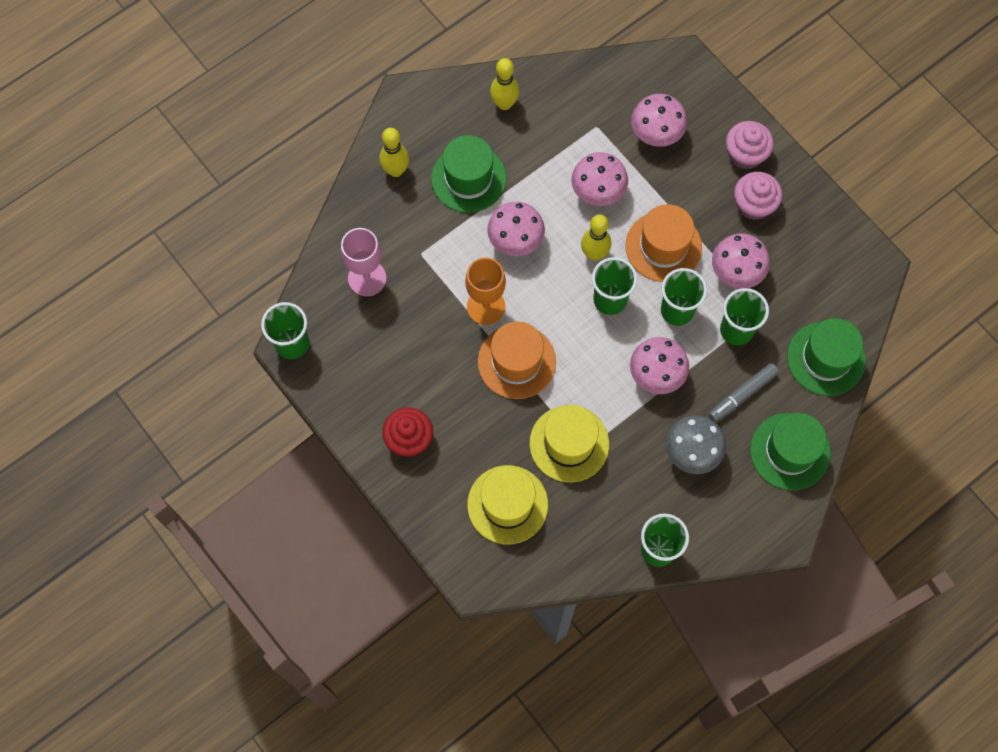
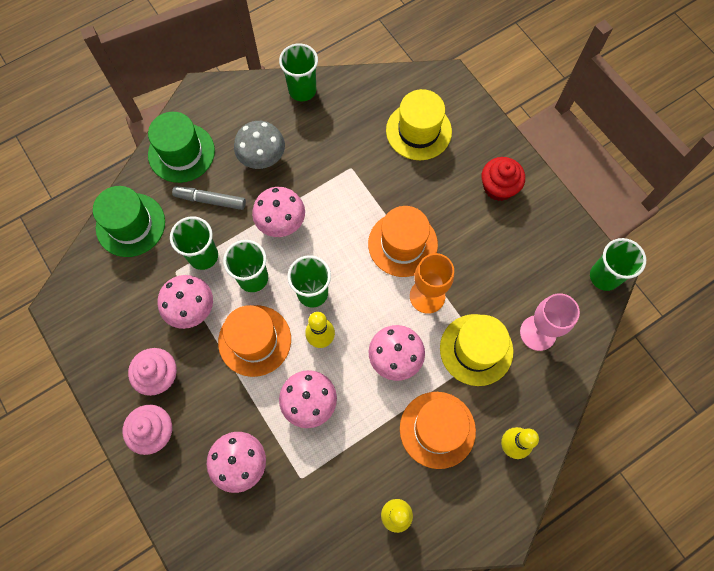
camera: 175 degrees left, 0 degrees up
green hat [431,135,506,213] -> orange hat [400,392,476,469]
yellow hat [529,405,609,483] -> yellow hat moved to [440,314,513,386]
grey marker [709,363,779,422] -> grey marker turned 135 degrees counterclockwise [172,186,246,210]

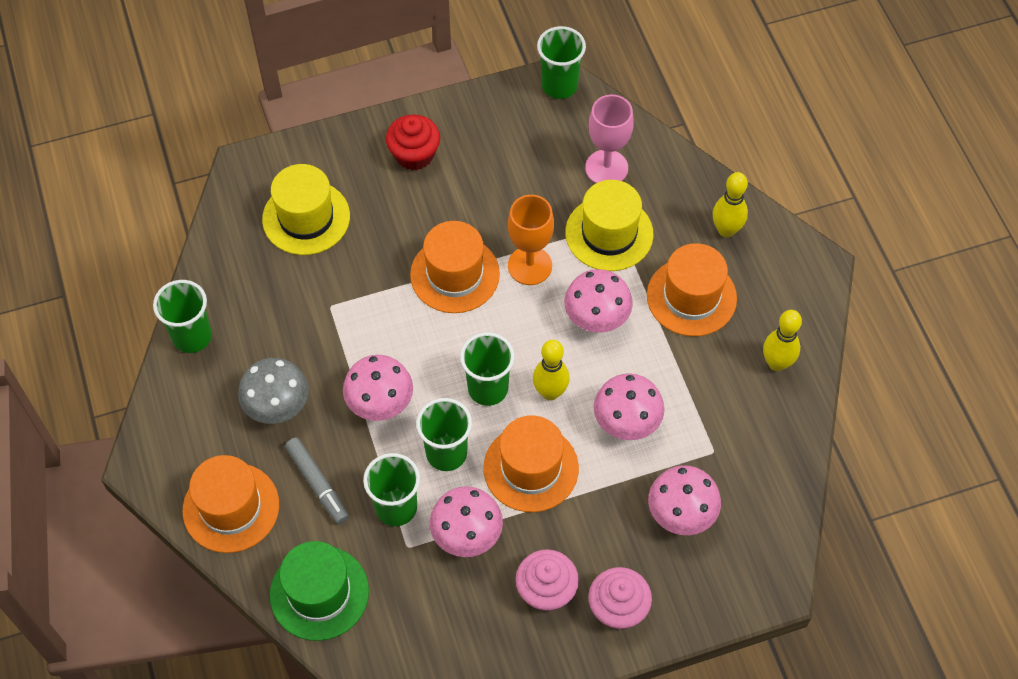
camera: 75 degrees left, 10 degrees down
green hat [148,112,215,183] -> orange hat [183,455,279,553]
grey marker [172,186,246,210] -> grey marker turned 60 degrees counterclockwise [285,437,349,524]

